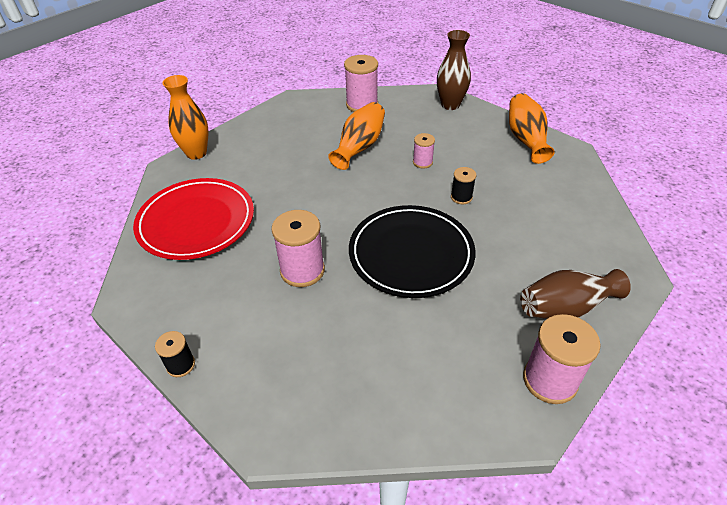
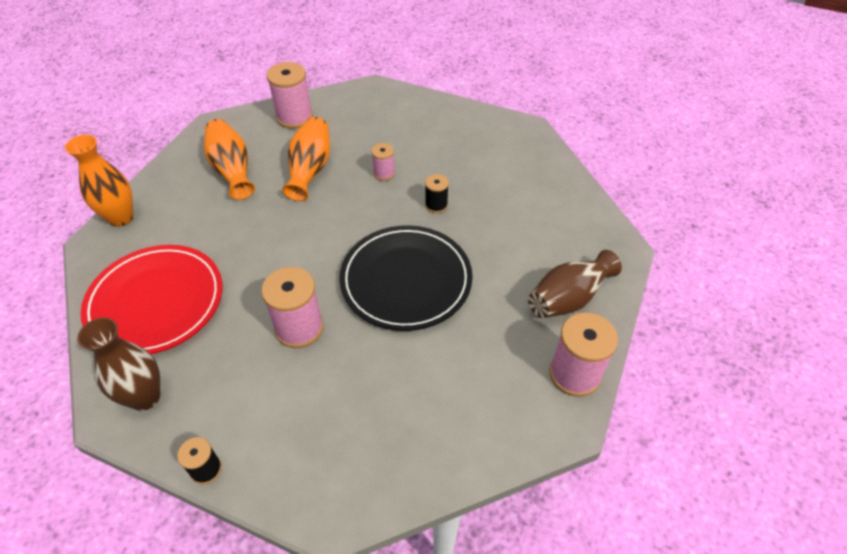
camera: 20 degrees left, 5 degrees up
brown vase [437,30,471,110] -> brown vase moved to [77,318,160,411]
orange vase [509,93,555,164] -> orange vase moved to [204,119,255,200]

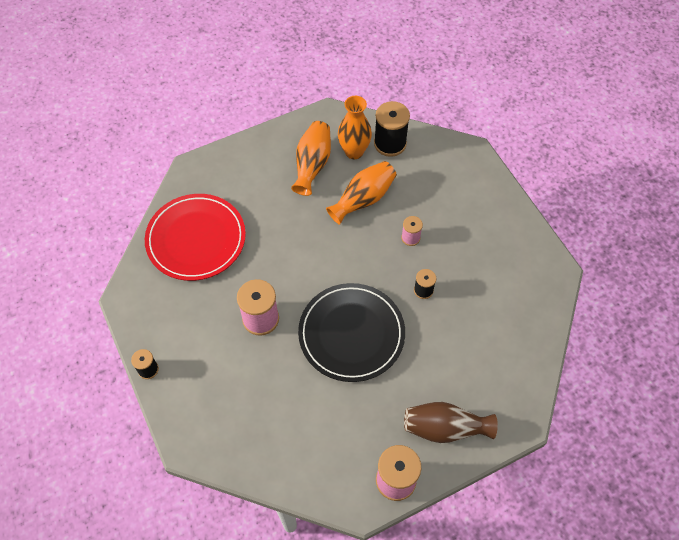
camera: 40 degrees right, 10 degrees up
orange vase [65,135,133,227] -> orange vase moved to [338,96,372,159]
brown vase [77,318,160,411] -> none
pink spool [266,62,313,129] -> black spool [374,101,410,157]

